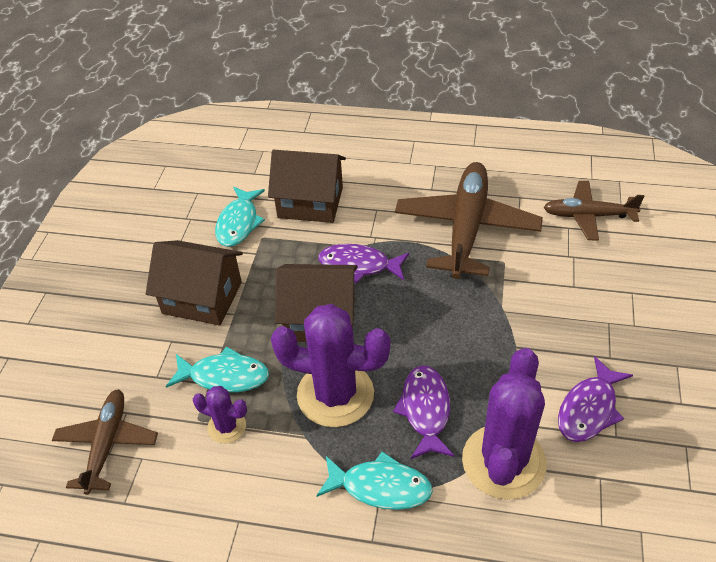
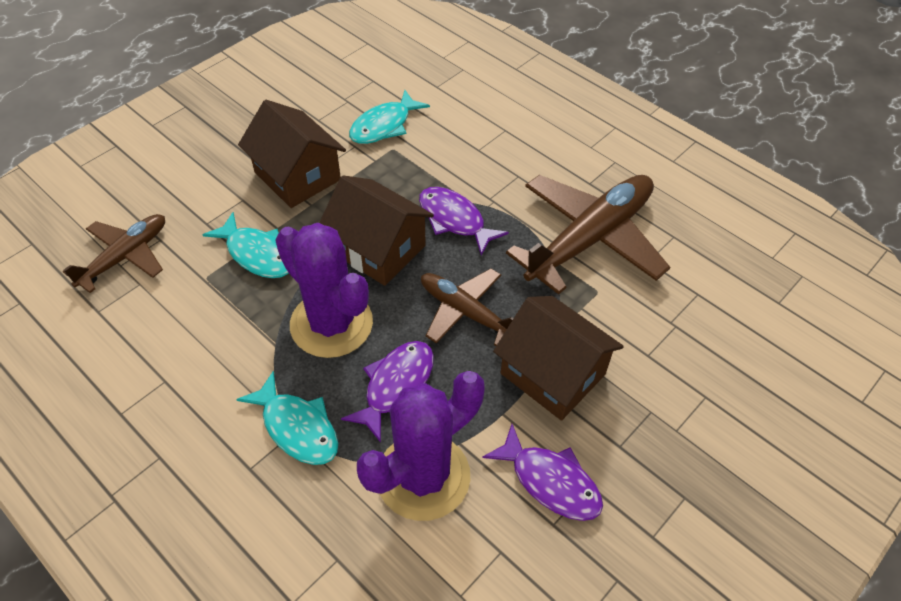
camera: 30 degrees right, 5 degrees up
purple cactus [193,386,247,444] -> none
brown house [268,150,346,223] -> brown house moved to [493,296,624,421]
brown plane [543,181,645,241] -> brown plane moved to [421,269,514,346]
purple fish [558,356,633,442] -> purple fish turned 120 degrees counterclockwise [482,424,603,521]

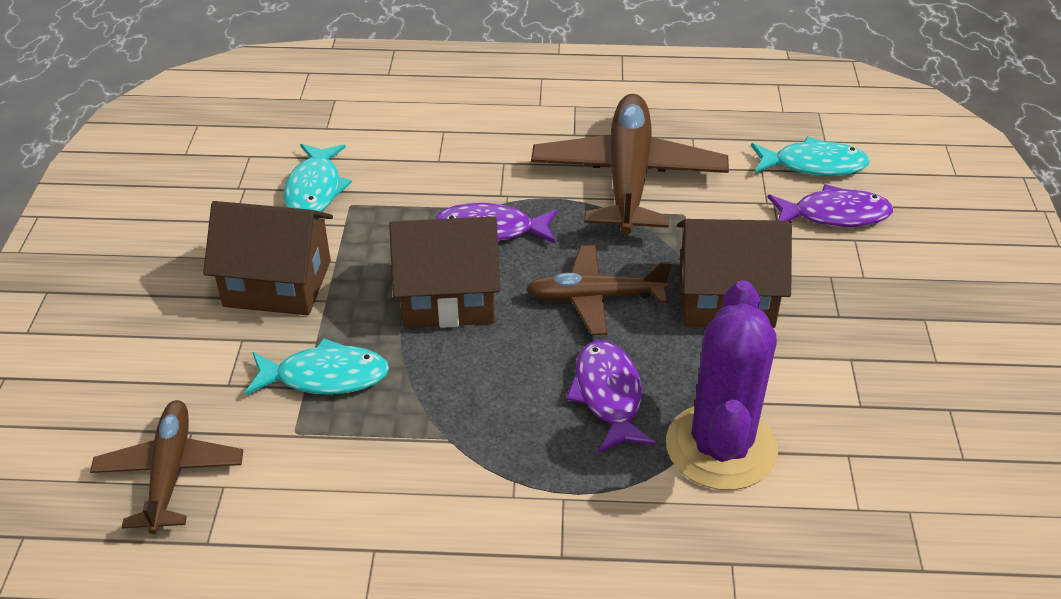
camera: 40 degrees left, 10 degrees down
turquoise fish [236,371,338,465] -> turquoise fish moved to [751,137,870,176]
purple cactus [275,223,373,358] -> none
purple fish [482,424,603,521] -> purple fish moved to [768,184,893,227]

